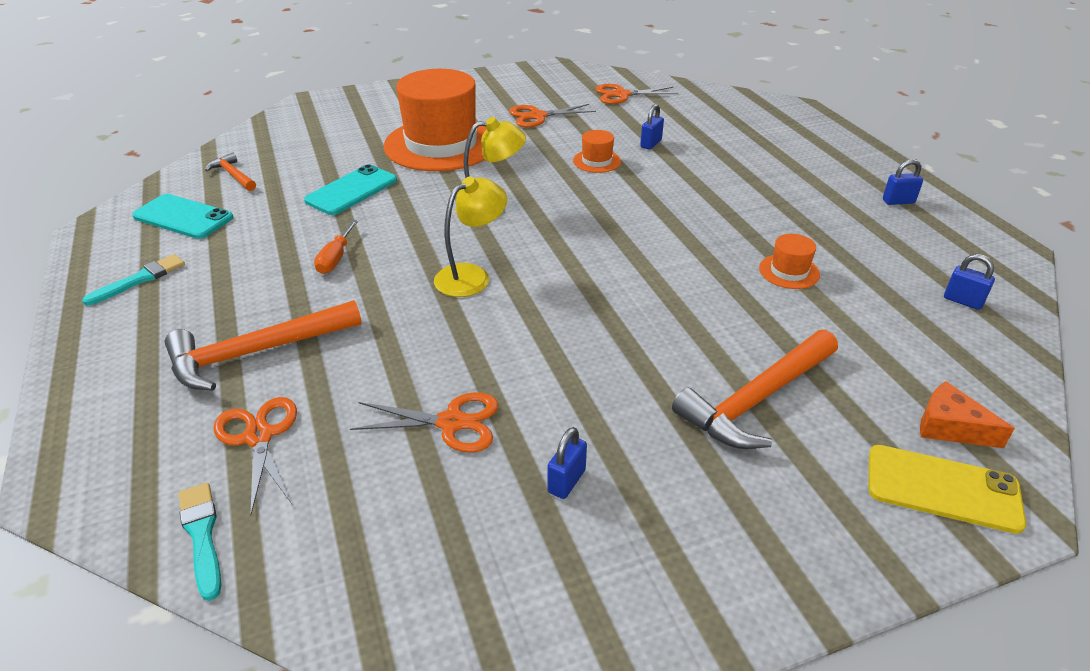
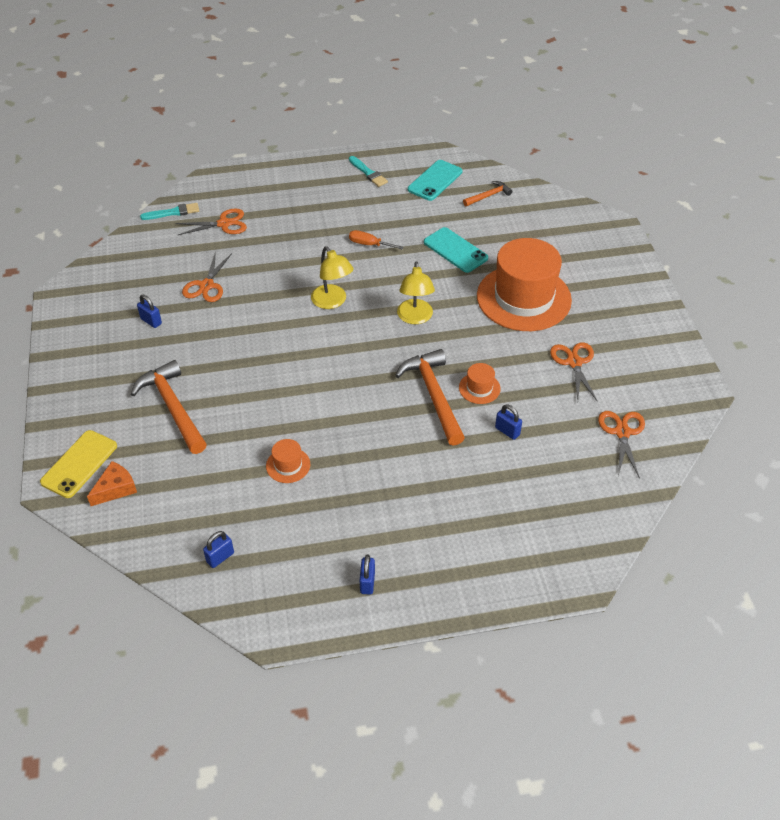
camera: 100 degrees right, 10 degrees up
orange hammer [165,300,362,391] -> orange hammer moved to [395,349,465,446]

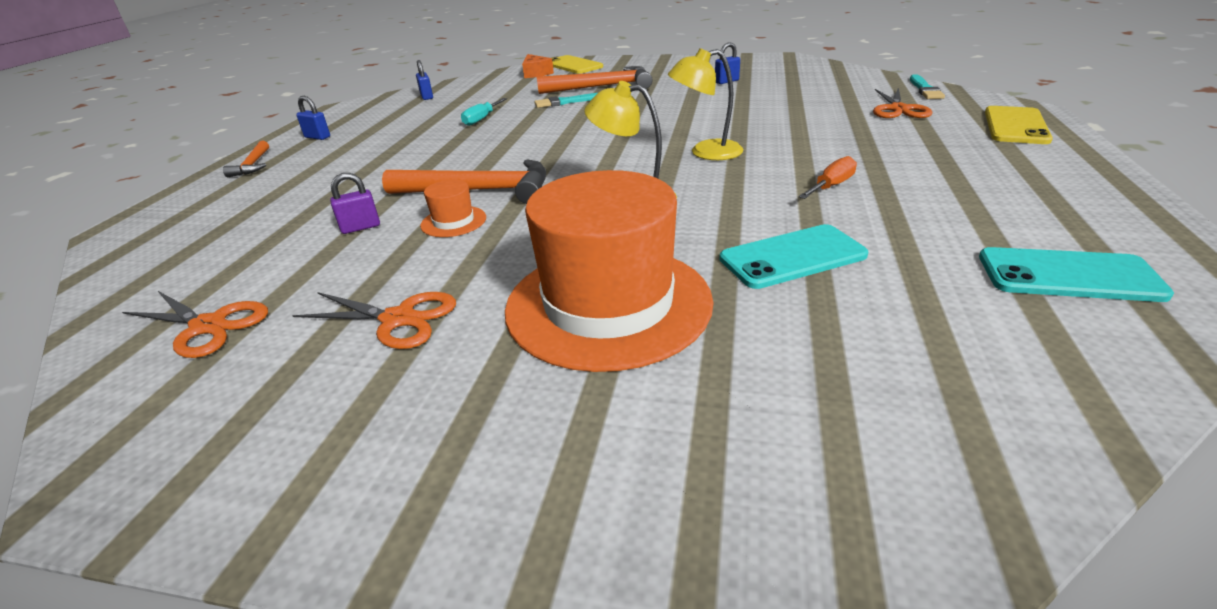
camera: 115 degrees right, 15 degrees down
orange scissors [182,251,232,302] -> none
orange hat [266,439,310,483] -> turquoise screwdriver [461,98,507,126]
turquoise brush [349,156,388,187] -> turquoise brush moved to [534,93,597,108]
turquoise phone [408,160,463,201] -> turquoise phone turned 45 degrees counterclockwise [979,247,1174,302]
orange hammer [463,181,512,206] -> orange hammer moved to [223,141,269,177]
blue padlock [495,404,522,440] -> purple padlock [330,173,380,234]
none -> yellow phone [985,106,1053,144]

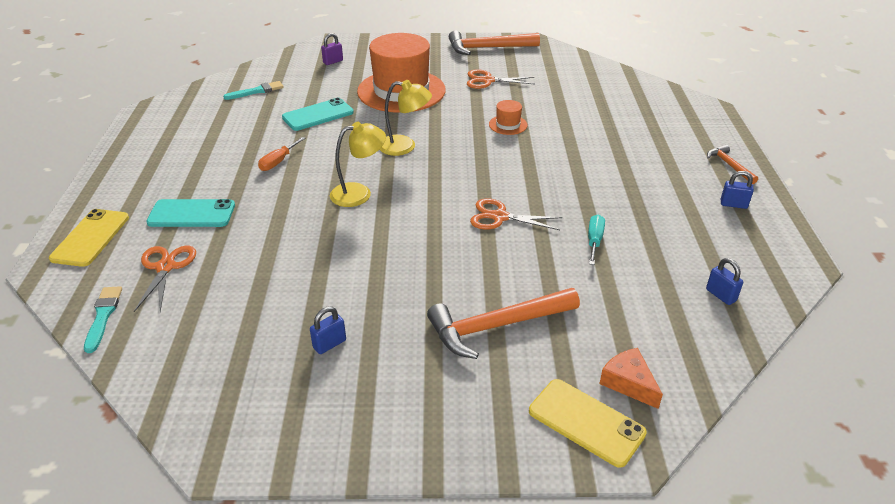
camera: 165 degrees right, 5 degrees up
orange scissors [122,291,268,358] -> orange scissors moved to [470,198,562,230]
purple padlock [330,173,380,234] -> purple padlock moved to [321,33,343,65]
orange hammer [382,159,546,204] -> orange hammer moved to [449,30,540,55]
turquoise brush [534,93,597,108] -> turquoise brush moved to [223,81,284,100]
turquoise phone [979,247,1174,302] -> turquoise phone moved to [146,199,235,227]

